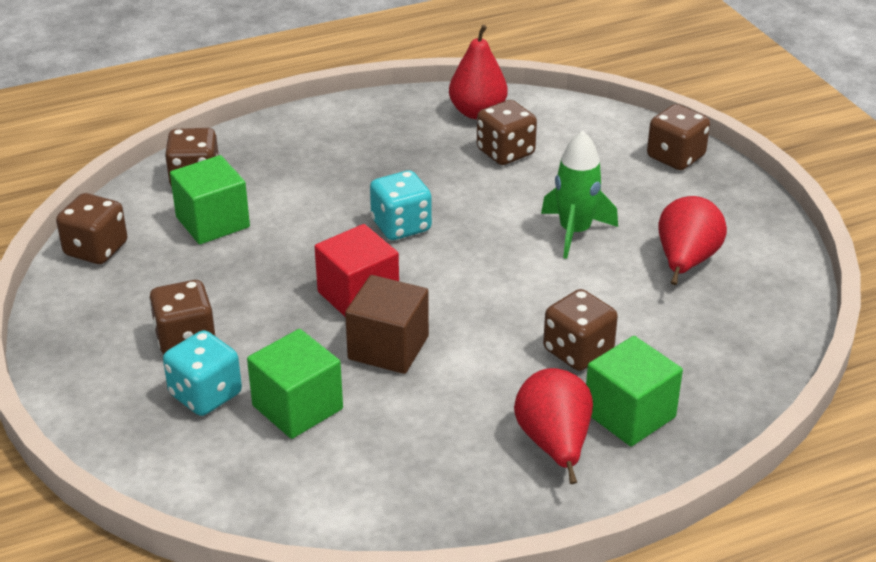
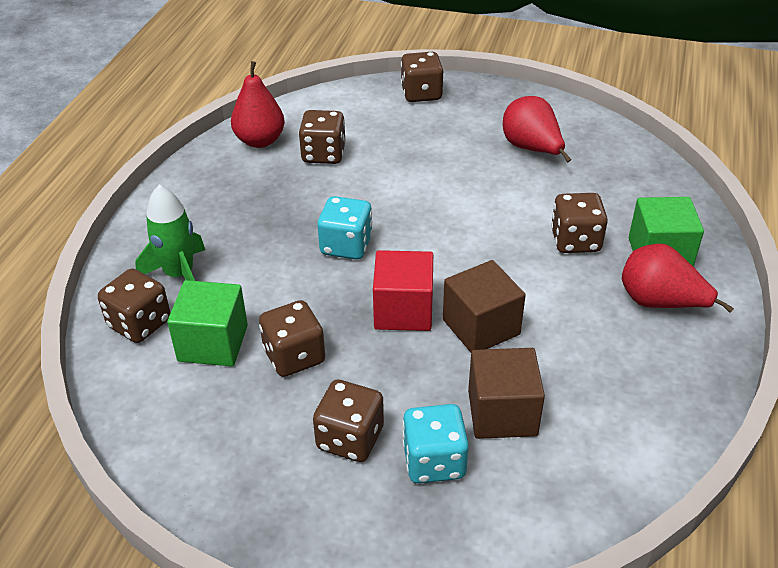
camera: 50 degrees left, 5 degrees up
brown dice [56,193,128,264] -> brown dice moved to [259,300,325,377]
green cube [247,329,343,439] -> brown cube [468,348,545,439]
green rocket [541,131,618,259] -> green rocket moved to [135,185,205,281]

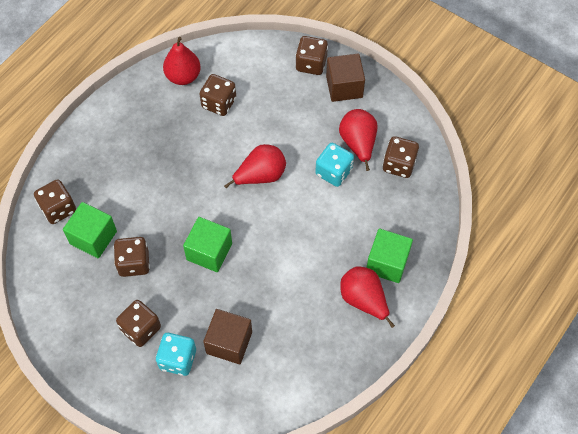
camera: 20 degrees right, 20 degrees up
green rocket [135,185,205,281] -> none
turquoise dice [318,196,373,260] -> turquoise dice moved to [315,143,354,187]
red cube [373,250,433,331] -> green cube [183,217,232,272]
brown cube [443,260,526,352] -> brown cube moved to [326,54,365,102]
brown dice [551,193,608,253] -> brown dice moved to [383,136,419,178]
none -> red pear [224,144,286,189]

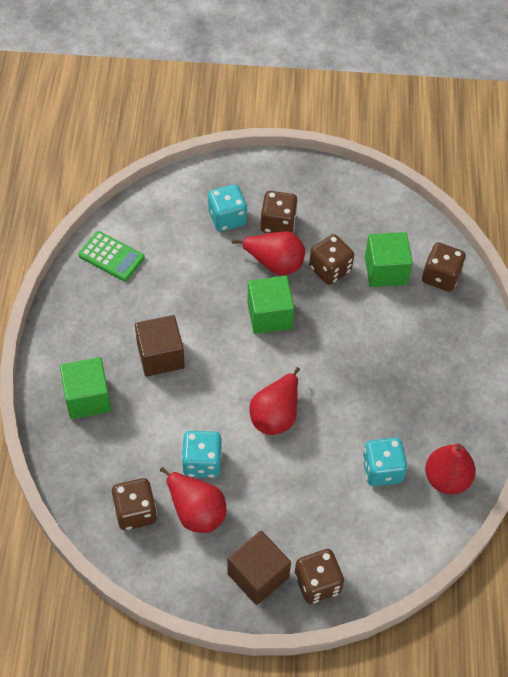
camera: 145 degrees right, 5 degrees down
brown dice [200,74,236,116] -> turquoise dice [362,438,408,486]
brown cube [203,309,252,364] -> brown cube moved to [135,315,185,377]
red pear [340,267,395,328] -> red pear moved to [232,231,305,276]
none -> green calculator [78,231,145,281]

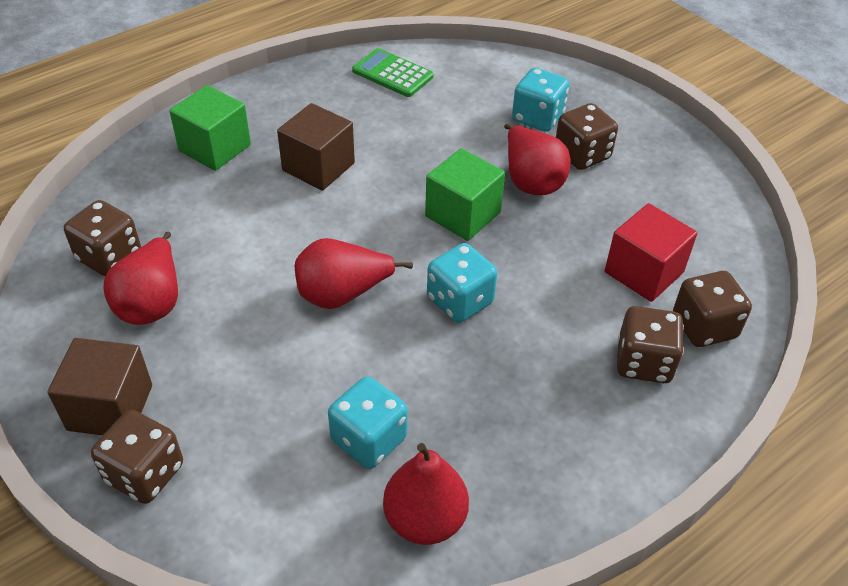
camera: 50 degrees right, 10 degrees down
green calculator [78,231,145,281] -> green calculator turned 135 degrees clockwise [352,48,434,97]
turquoise dice [181,431,222,478] -> turquoise dice moved to [427,243,497,323]
brown dice [309,234,354,285] -> brown dice moved to [617,306,684,383]
green cube [365,232,413,287] -> red cube [605,203,697,302]

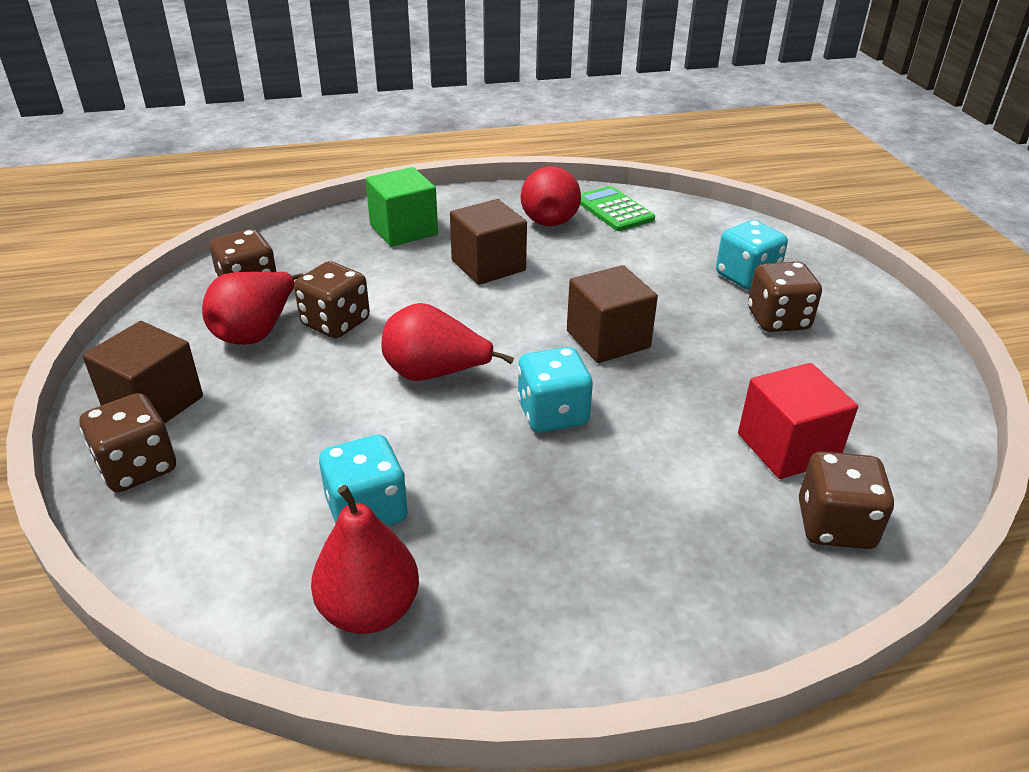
camera: 25 degrees right, 10 degrees down
green cube [425,148,505,241] -> brown cube [567,265,658,363]
red pear [504,124,571,195] -> red pear moved to [521,166,581,226]
brown dice [617,306,684,383] -> brown dice moved to [294,261,370,338]

